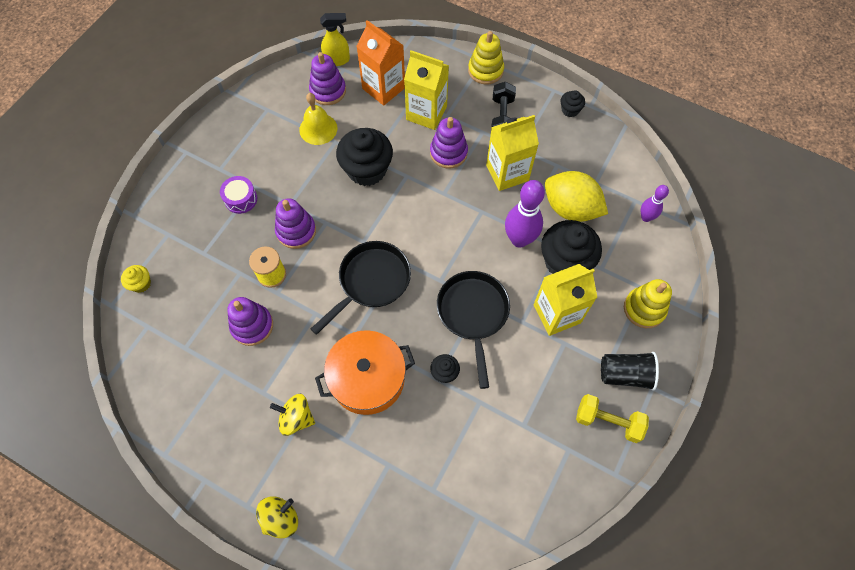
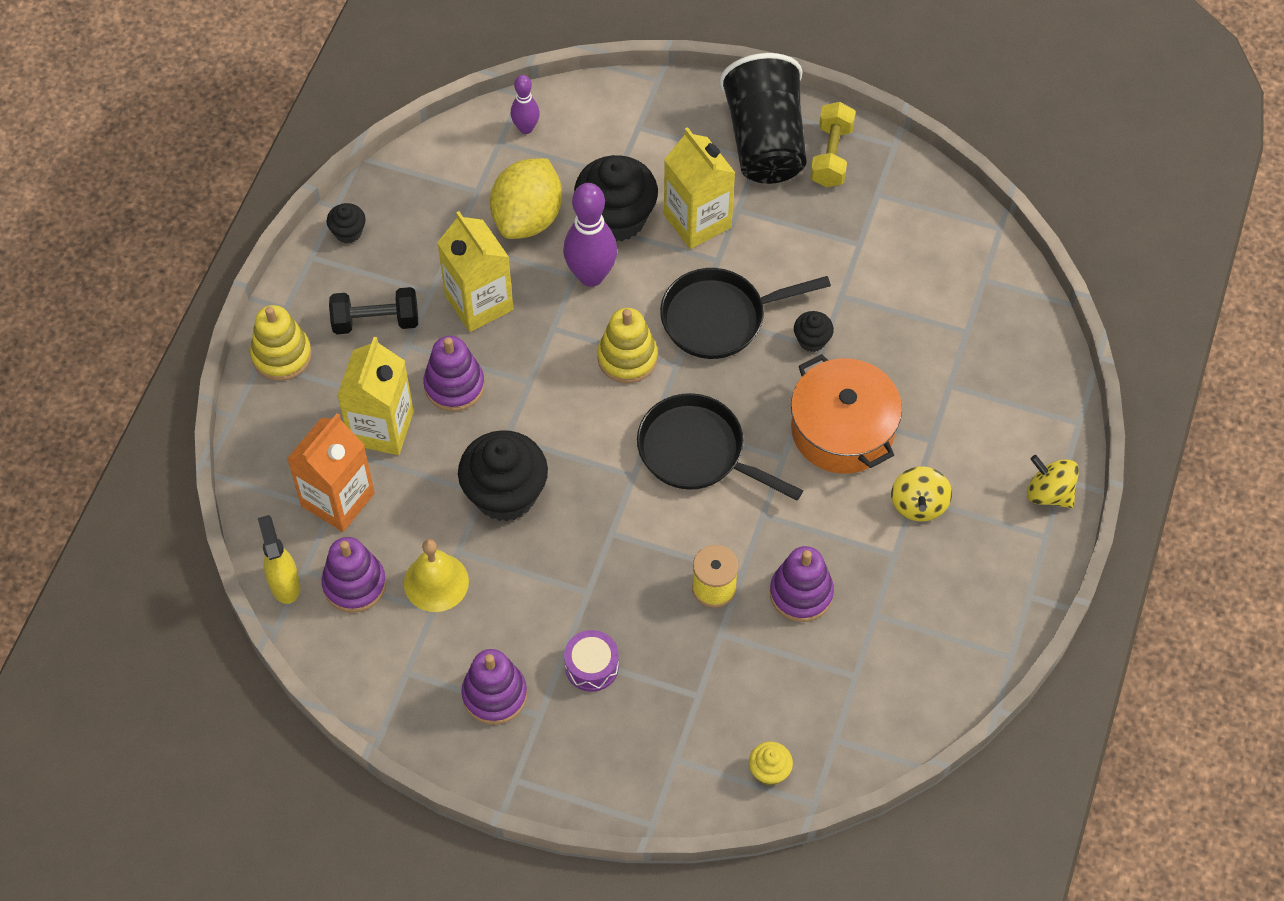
camera: 100 degrees left, 5 degrees down
purple stacking toy [275,198,316,249] -> purple stacking toy moved to [461,649,527,725]
black cup [601,352,659,391] -> black cup [720,53,807,184], size x1.69
yellow stacking toy [624,279,672,328] -> yellow stacking toy moved to [597,308,658,383]

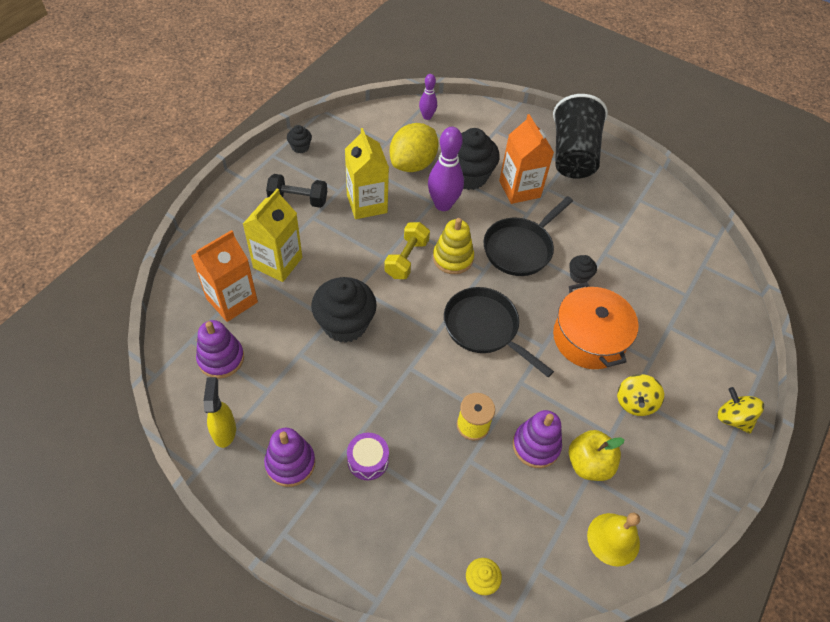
camera: 10 degrees right, 5 degrees down
yellow stacking toy [250,305,312,381] -> none
yellow spray bottle [258,515,300,604] -> yellow spray bottle moved to [204,377,236,448]
yellow bell [404,539,469,612] -> yellow bell moved to [587,513,640,567]
purple stacking toy [423,336,485,411] -> none
black pan [660,268,831,359] -> black pan turned 45 degrees counterclockwise [483,196,573,276]
yellow carton [664,127,735,249] -> orange carton [499,114,554,204]
yellow dumbbell [810,102,856,187] -> yellow dumbbell moved to [384,222,430,279]
none -> yellow apple [569,430,625,481]

